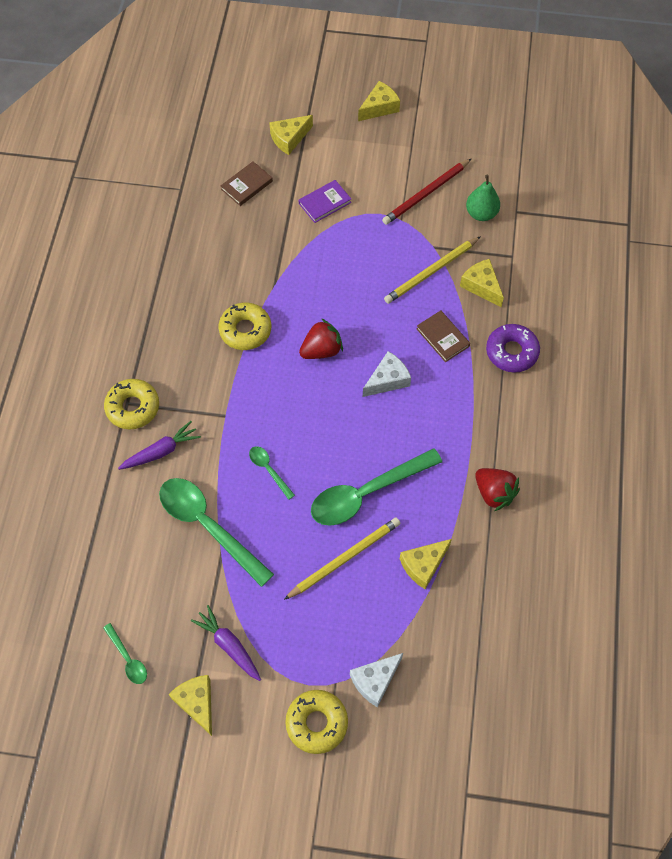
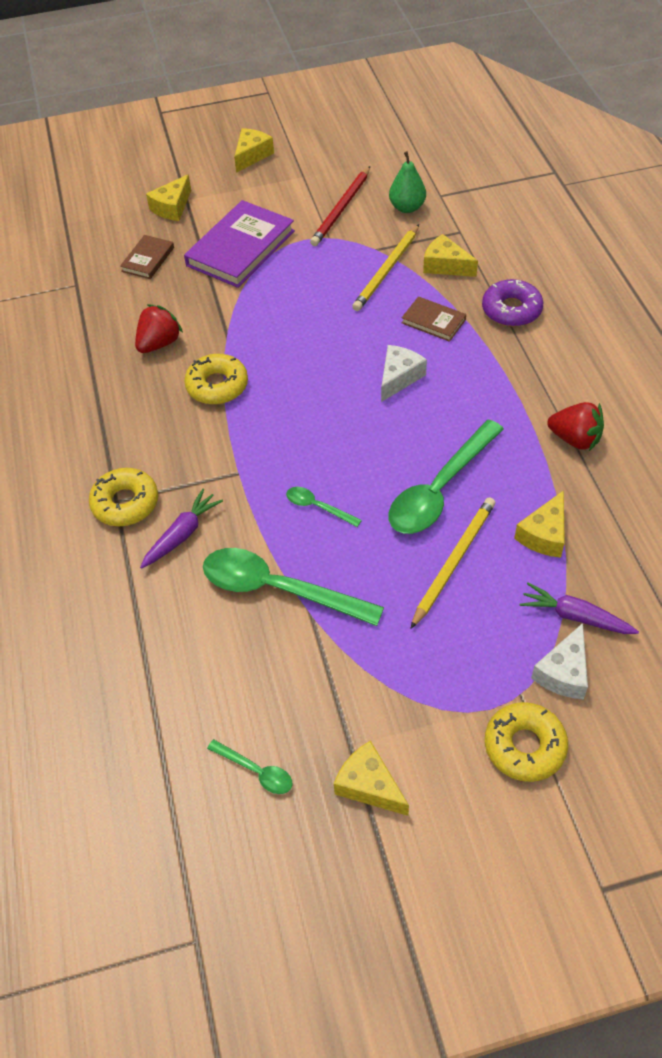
camera: 20 degrees left, 10 degrees down
purple carrot [191,605,261,681] -> purple carrot moved to [520,583,639,634]
purple book [299,180,351,223] -> purple book [184,200,295,288], size x1.95
red strawberry [299,318,343,359] -> red strawberry moved to [135,304,183,353]

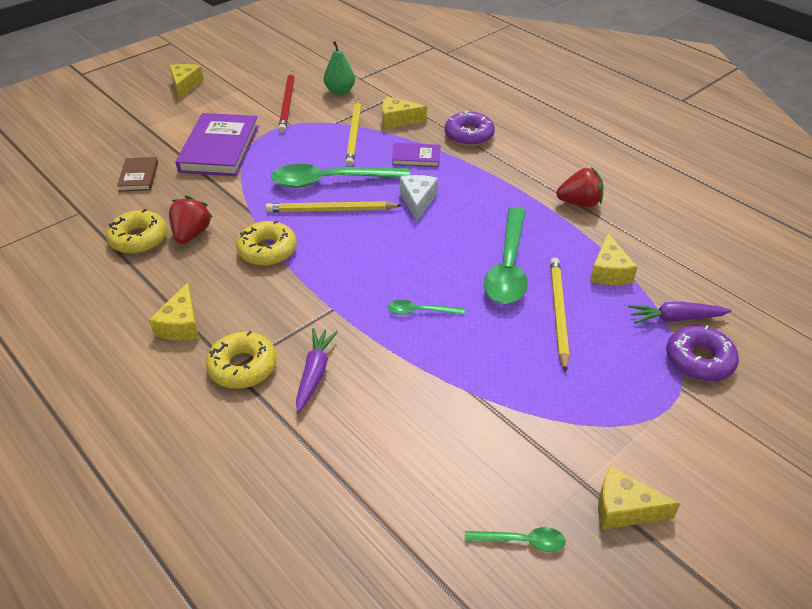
camera: 30 degrees left, 10 degrees down
yellow cheese [146,174,191,221] -> yellow cheese moved to [149,283,199,341]
green spoon [203,548,384,626] -> green spoon moved to [271,164,410,188]
brown book [402,296,466,342] -> purple book [392,143,440,167]
yellow donut [485,702,568,782] -> yellow donut moved to [106,209,167,254]
white cheese [531,623,588,699] -> purple donut [666,325,739,382]
none -> yellow pencil [266,201,403,212]

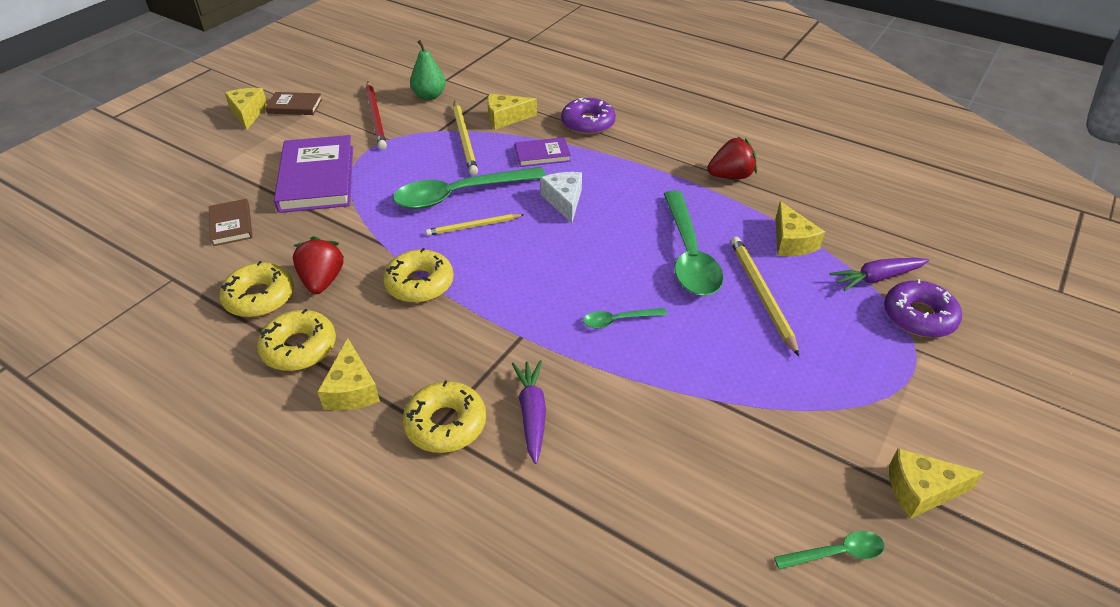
camera: 15 degrees left, 0 degrees up
yellow pencil [266,201,403,212] -> yellow pencil [426,214,525,236], size x0.65
none -> yellow donut [257,309,336,371]
none -> brown book [265,92,322,115]

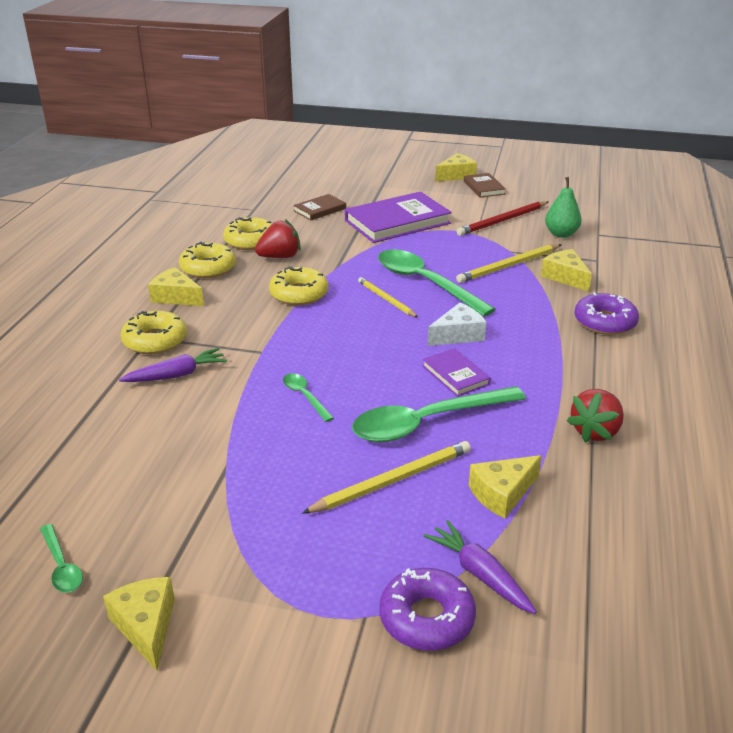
camera: 70 degrees right, 10 degrees down
yellow cheese [317,338,380,410] -> yellow cheese turned 60 degrees clockwise [148,267,204,306]
purple book [515,137,571,167] -> purple book moved to [422,348,491,397]
red strawberry [707,137,757,179] -> red strawberry turned 75 degrees clockwise [567,389,624,443]

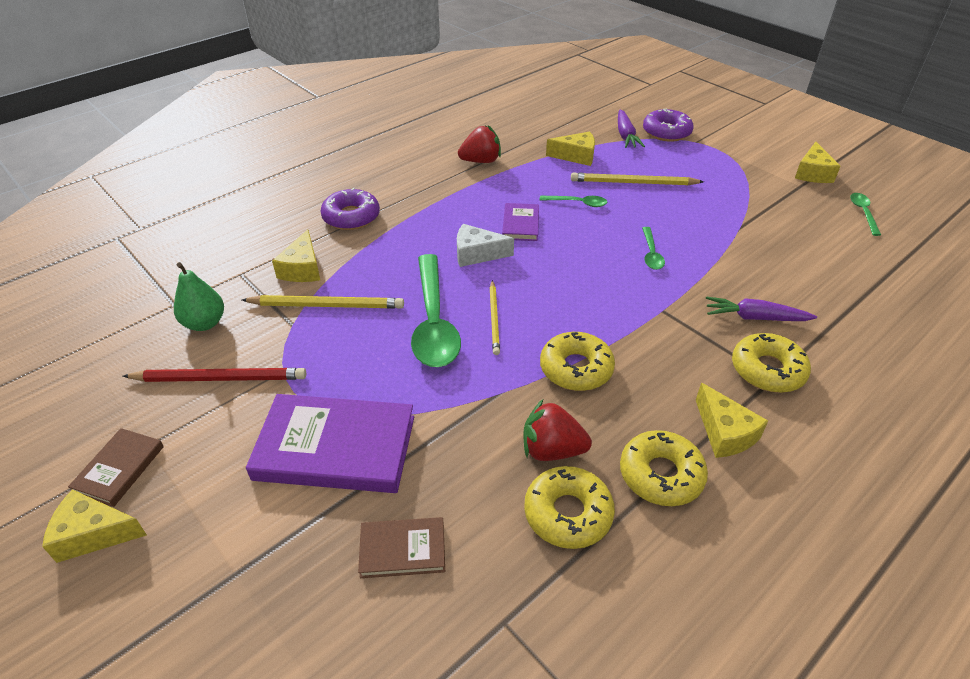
camera: 145 degrees left, 10 degrees up
green spoon [352,386,526,442] -> green spoon [540,196,607,207], size x0.47

